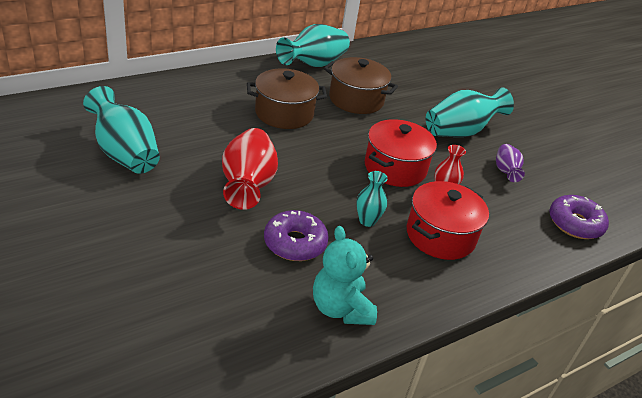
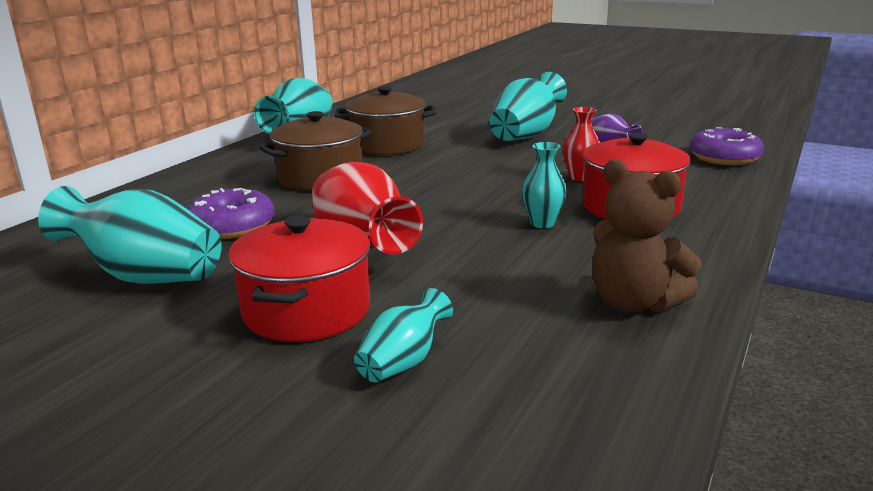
camera: 25 degrees left, 15 degrees down
purple donut [264,210,329,261] -> purple donut moved to [188,188,274,239]
turquoise teddy bear [313,226,377,325] -> brown teddy bear [592,159,702,313]
red pot [365,119,437,187] -> red pot moved to [228,216,371,342]
none -> turquoise vase [354,288,453,382]

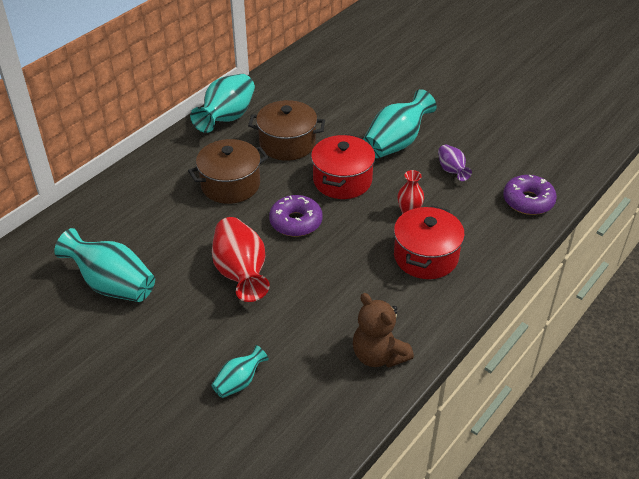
camera: 10 degrees right, 20 degrees up
purple donut [188,188,274,239] -> purple donut moved to [269,195,323,237]
red pot [228,216,371,342] -> red pot moved to [311,134,375,199]
turquoise vase [522,142,567,228] -> none

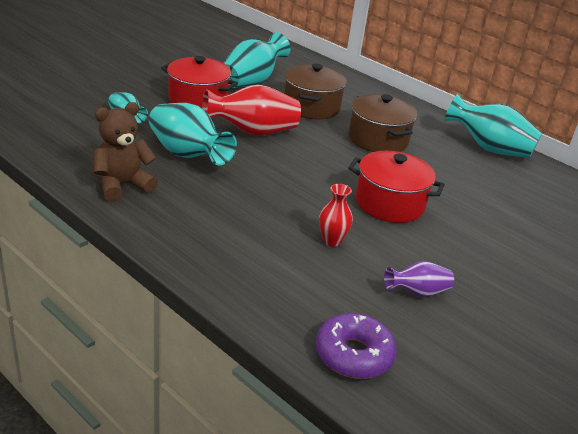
camera: 90 degrees right, 10 degrees down
brown pot [248,100,325,161] -> brown pot moved to [284,64,347,119]
purple donut [269,195,323,237] -> none
turquoise vase [363,89,437,158] -> turquoise vase moved to [149,103,237,165]
red pot [394,205,465,279] -> red pot moved to [161,56,238,108]

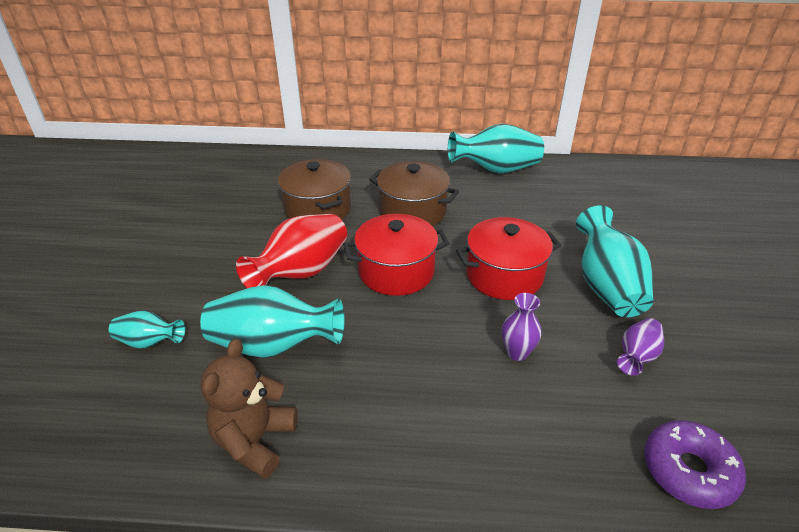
camera: 35 degrees left, 5 degrees up
red pot [161,56,238,108] -> red pot moved to [343,214,449,296]
turquoise vase [224,33,290,88] -> turquoise vase moved to [576,205,653,317]
red vase [319,184,353,247] -> purple vase [502,293,541,361]

